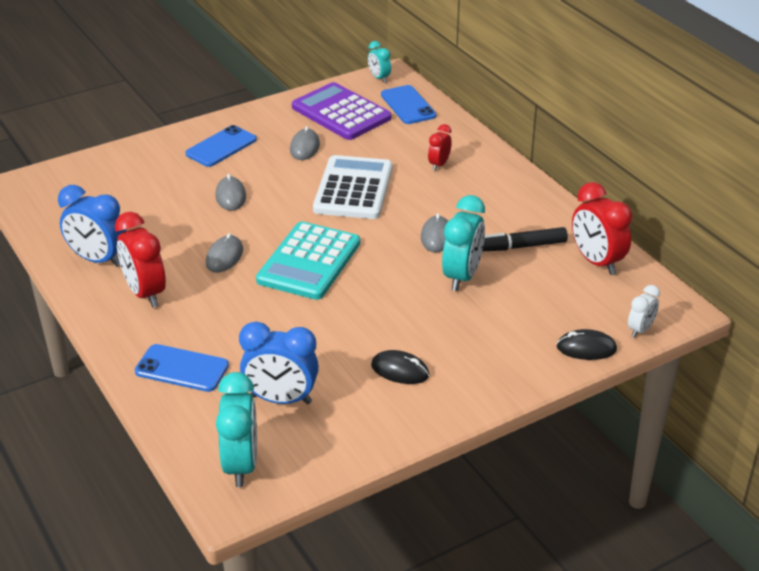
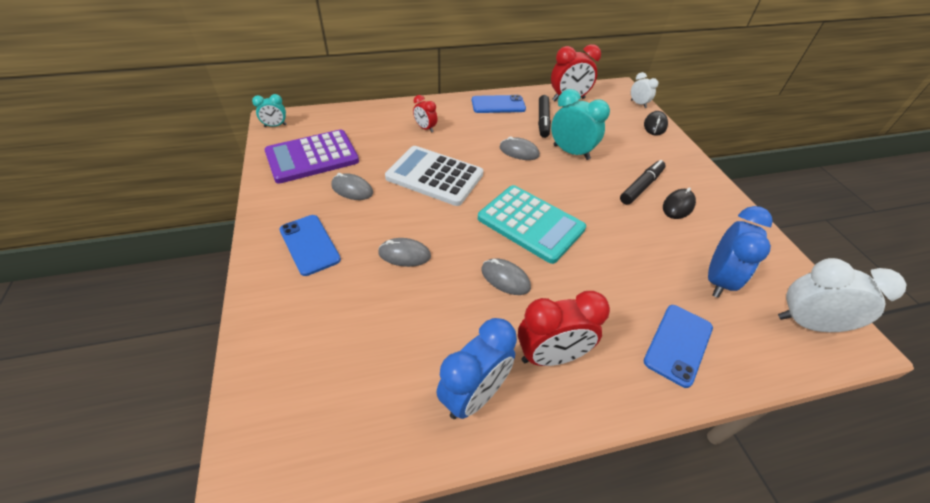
camera: 75 degrees left, 10 degrees up
turquoise clock [216,372,257,487] -> white clock [778,258,906,332]
blue phone [381,85,436,124] -> blue phone moved to [472,95,526,113]
none -> black marker [620,160,666,205]

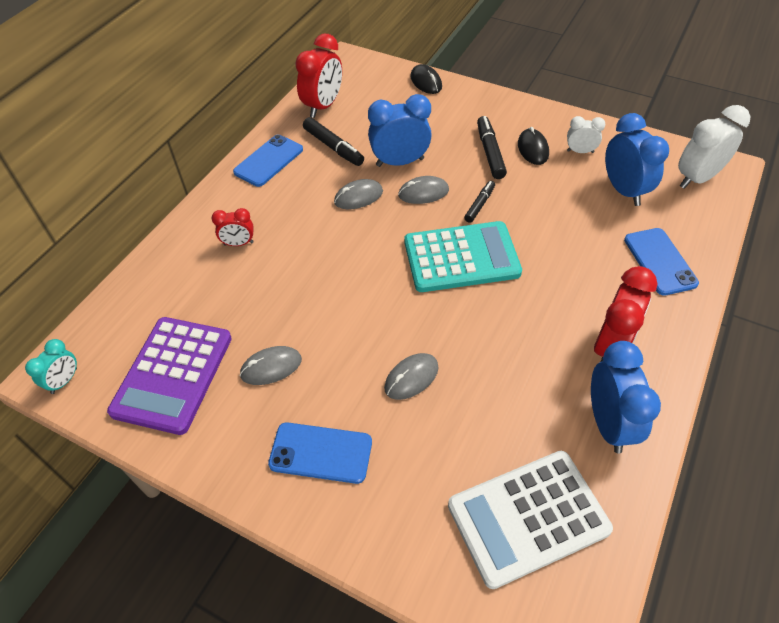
camera: 45 degrees left, 5 degrees up
white calculator [385,146,483,206] -> white calculator moved to [448,451,613,589]
grey mouse [481,258,531,295] -> grey mouse moved to [398,176,449,204]
turquoise clock [551,89,610,160] -> blue clock [368,94,432,167]
white clock [631,72,658,108] -> white clock moved to [567,116,605,153]
none -> black marker [464,181,495,223]

